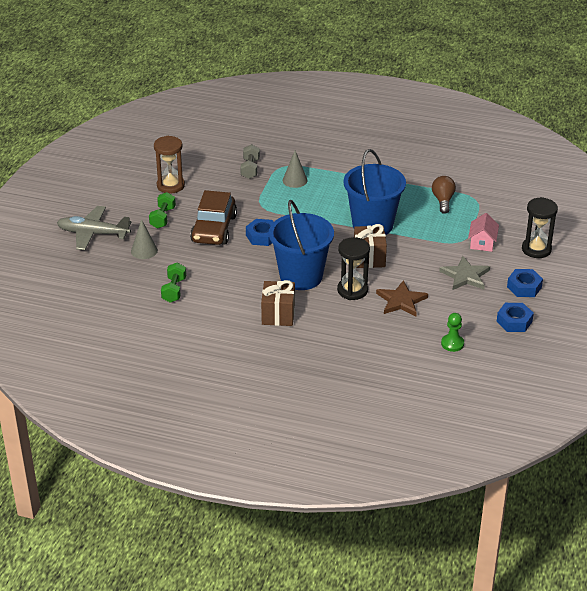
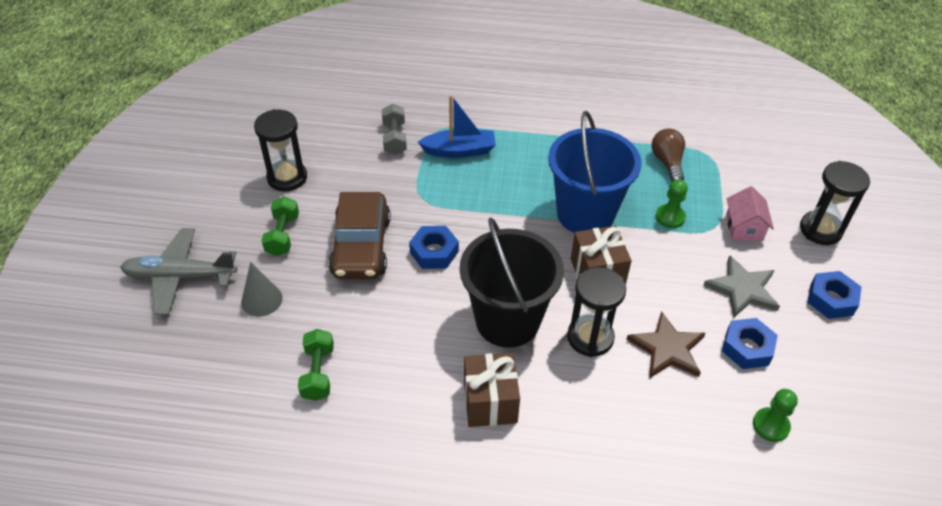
camera: 10 degrees left, 10 degrees up
brown hourglass [154,136,185,194] -> black hourglass [254,109,307,191]
blue bucket [269,200,334,290] -> black bucket [460,218,564,348]
grey cone [283,150,308,188] -> blue boat [418,95,496,158]
blue nut [497,303,534,332] -> blue nut moved to [722,318,778,369]
none -> green pawn [656,179,688,228]

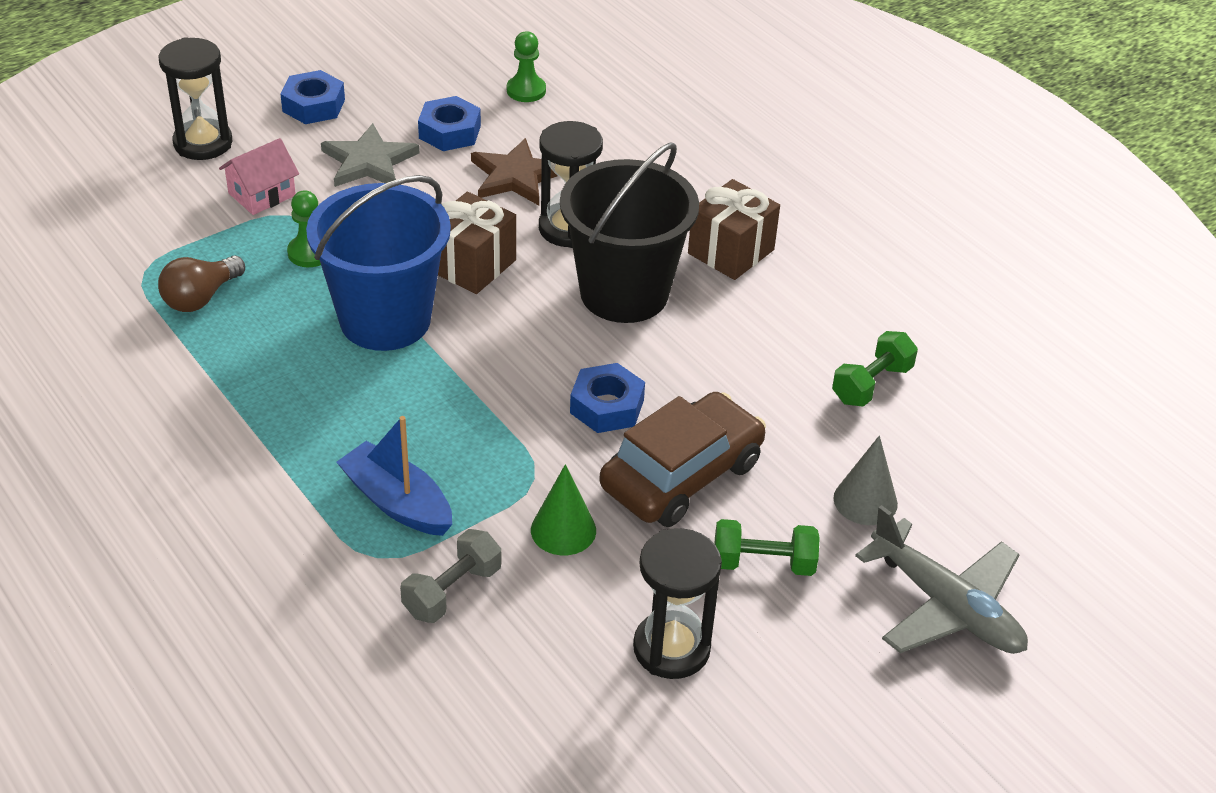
camera: 135 degrees left, 5 degrees down
green dumbbell [261,196,299,256] -> green dumbbell turned 45 degrees clockwise [714,519,820,576]
none -> green cone [531,464,596,555]

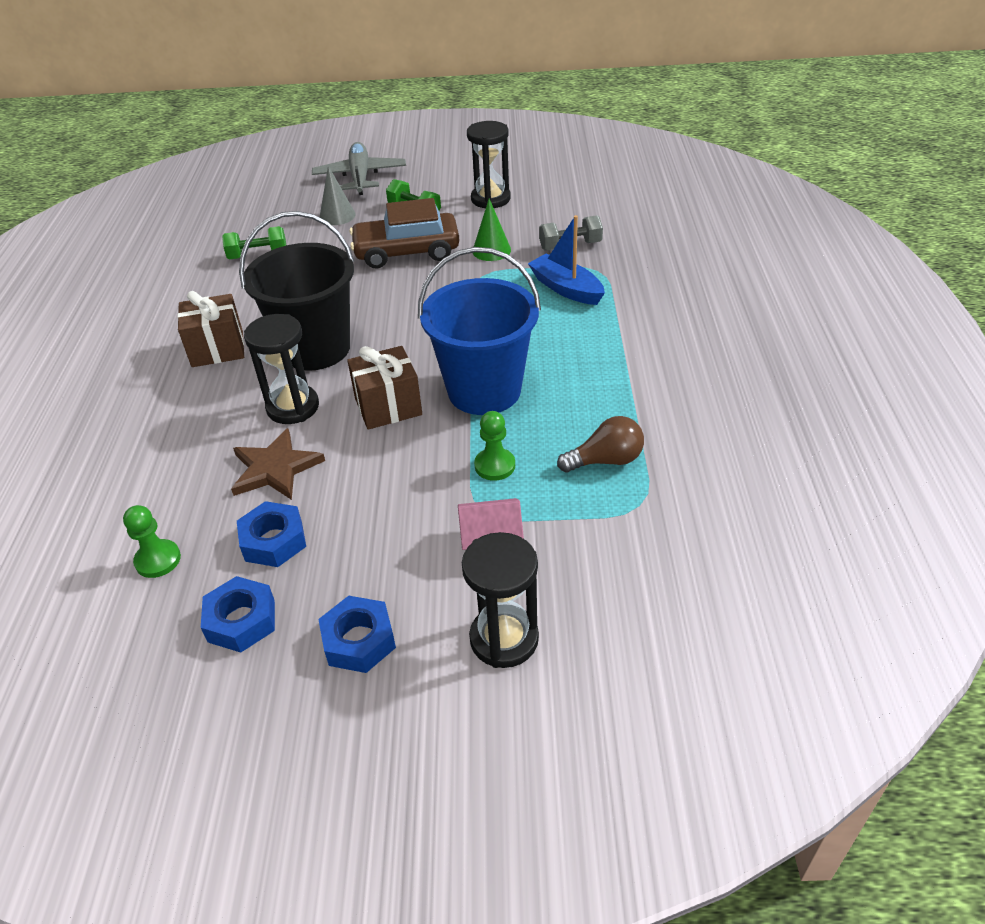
camera: 140 degrees left, 0 degrees up
grey star [321,123,419,187] -> none
blue boat [336,416,452,536] -> blue boat turned 150 degrees clockwise [528,215,605,305]
blue nut [570,363,645,433] -> blue nut moved to [201,576,275,653]

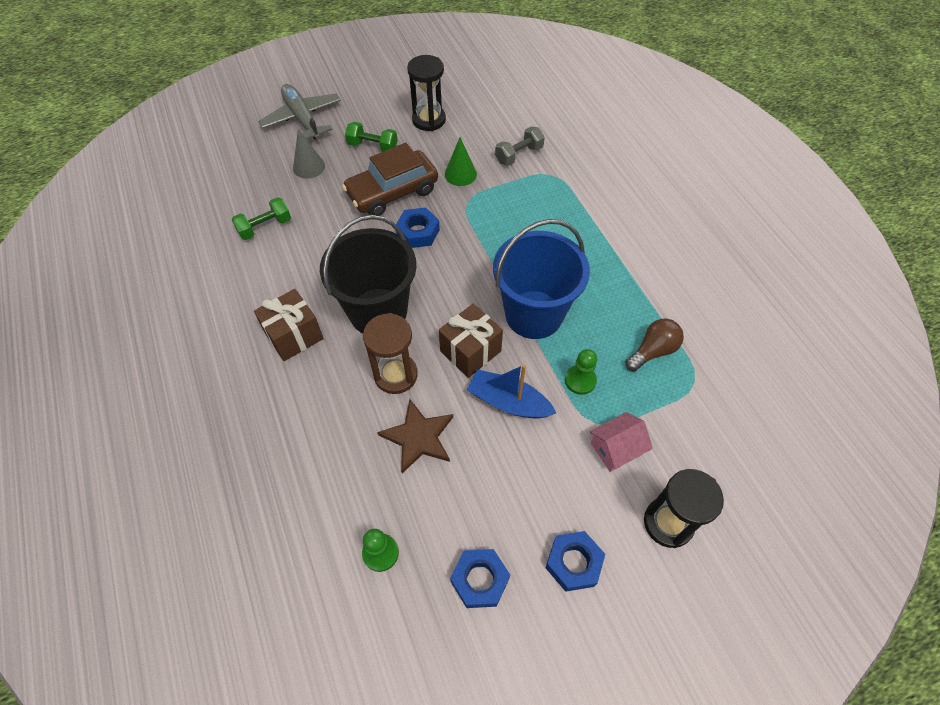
camera: 25 degrees left, 15 degrees up
blue nut [237,501,306,567] -> blue nut moved to [396,208,440,248]
black hourglass [244,314,319,424] -> brown hourglass [363,313,418,394]
blue boat [528,215,605,305] -> blue boat moved to [467,364,556,419]

